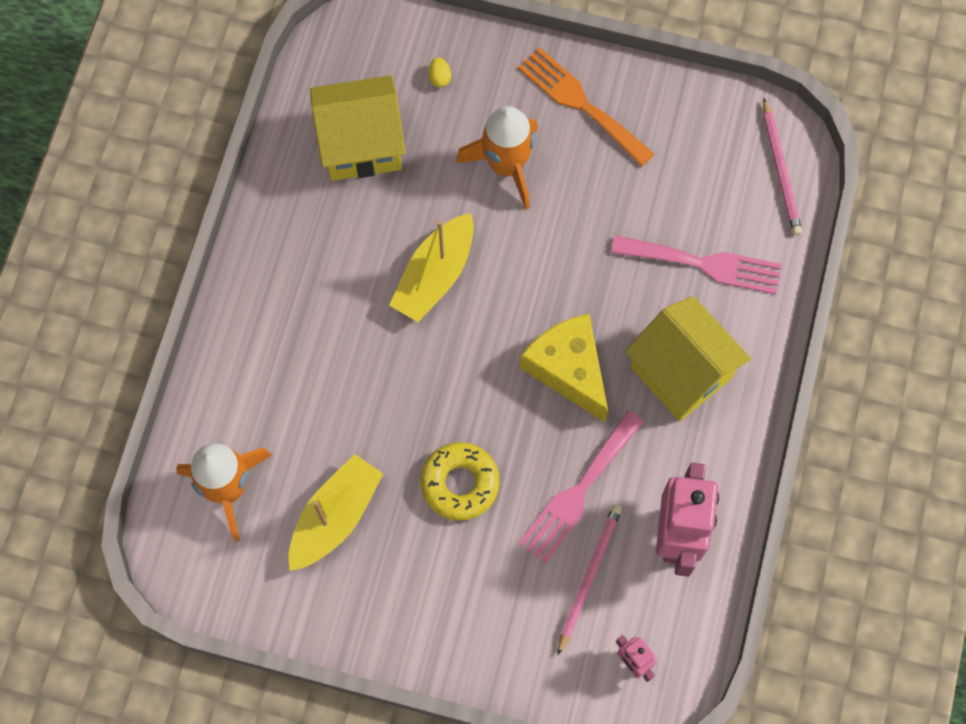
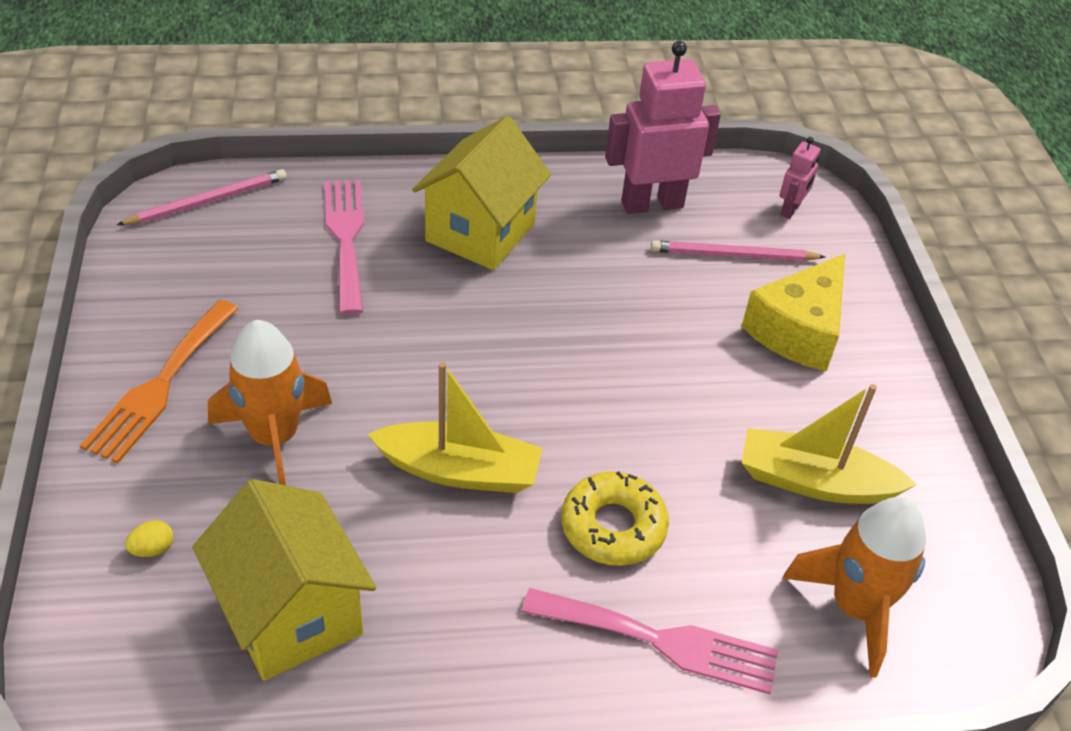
camera: 115 degrees left, 25 degrees down
yellow donut [420,442,500,521] -> yellow donut moved to [561,471,669,566]
pink fork [518,410,644,564] -> pink fork moved to [522,588,778,694]
yellow cheese [520,314,608,422] -> yellow cheese moved to [741,254,845,372]

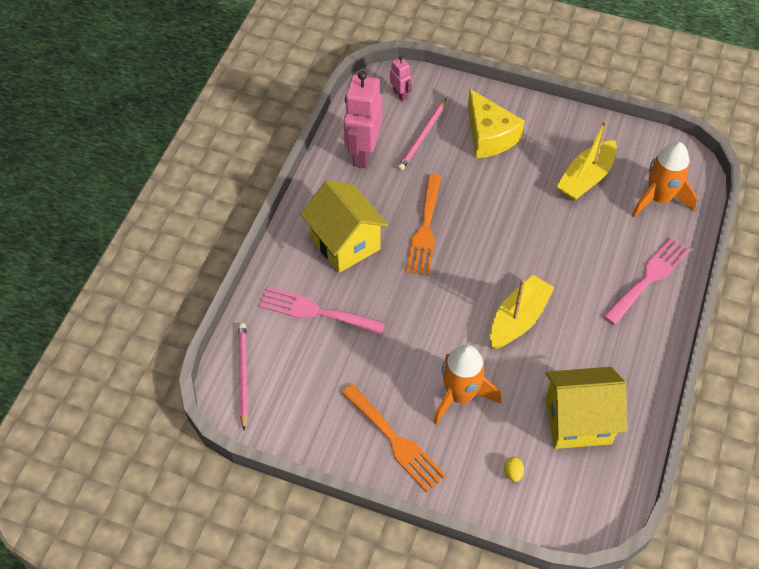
camera: 60 degrees left, 10 degrees up
yellow donut [561,471,669,566] -> none
none -> orange fork [406,174,441,276]

